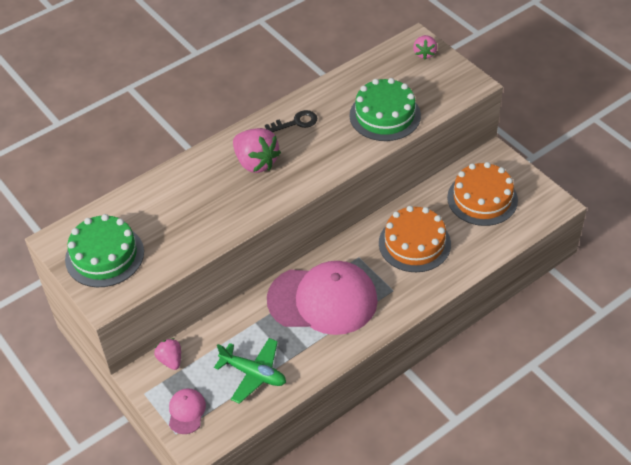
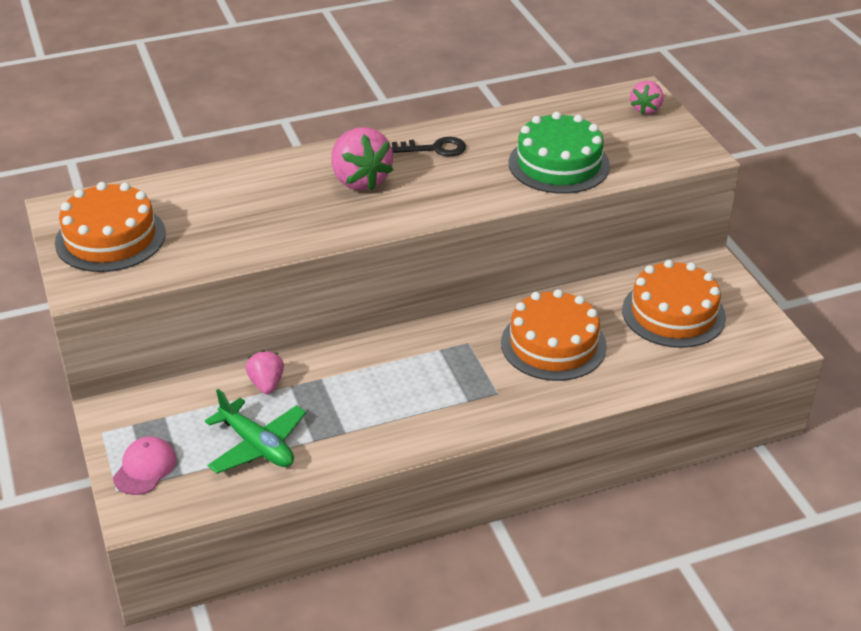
camera: 15 degrees right, 10 degrees down
green cake [65,214,144,287] -> orange cake [55,182,166,272]
pink strawberry [154,338,181,370] -> pink strawberry moved to [245,350,284,394]
pink cap [267,261,378,335] -> none

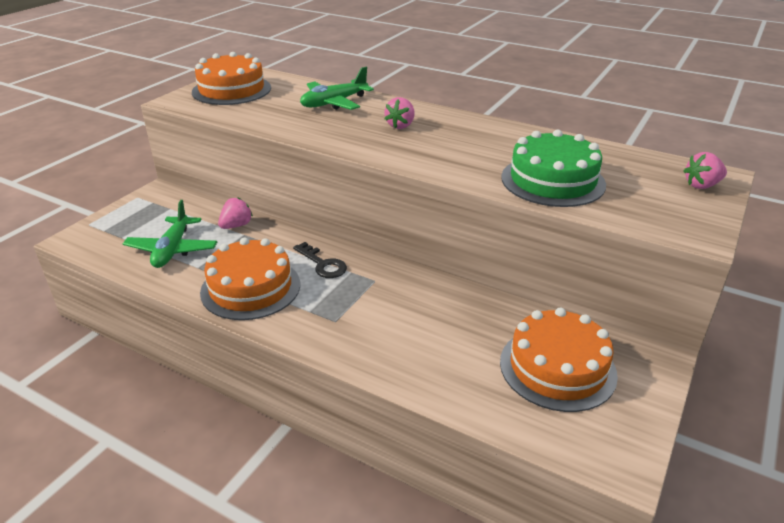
camera: 50 degrees right, 5 degrees down
pink cap [113,436,176,495] -> none
pink strawberry [332,127,393,190] -> pink strawberry [384,97,415,129], size x0.57
black key [391,137,466,157] -> black key moved to [293,242,347,278]
orange cake [501,289,607,381] -> orange cake moved to [200,238,300,320]
none -> green plane [300,67,374,110]

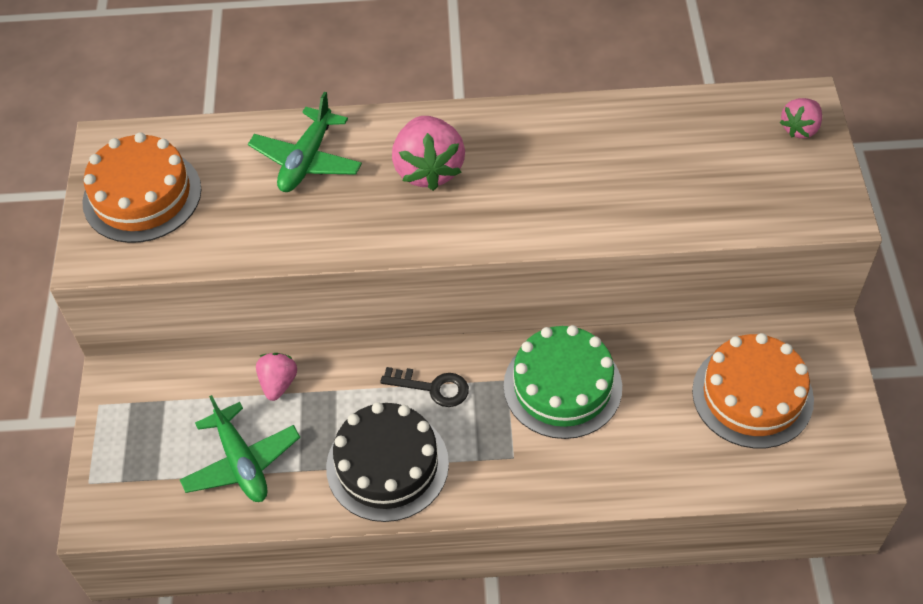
camera: 30 degrees left, 20 degrees up
orange cake [200,238,300,320] -> black cake [326,402,449,522]
pink strawberry [384,97,415,129] -> pink strawberry [392,116,465,191], size x1.74
green cake [501,130,606,207] -> green cake moved to [504,325,622,439]

